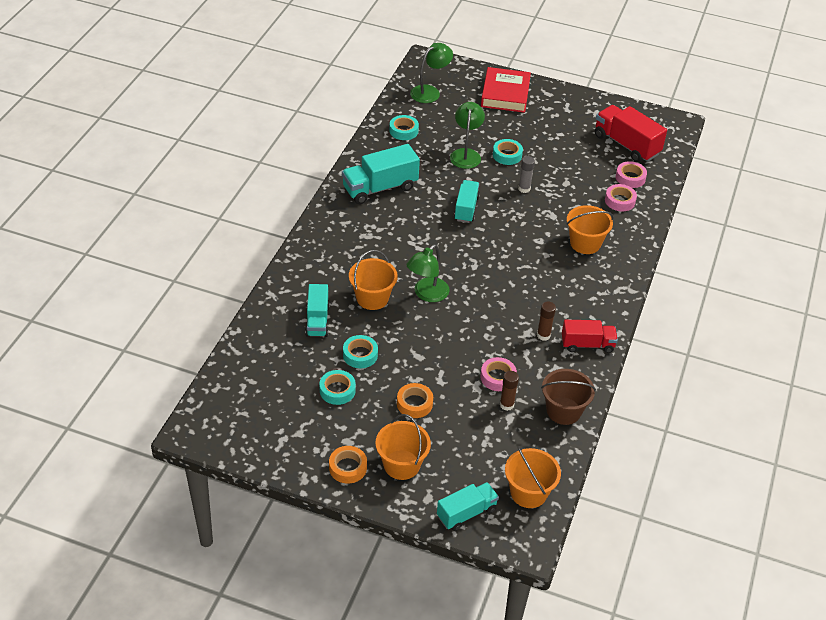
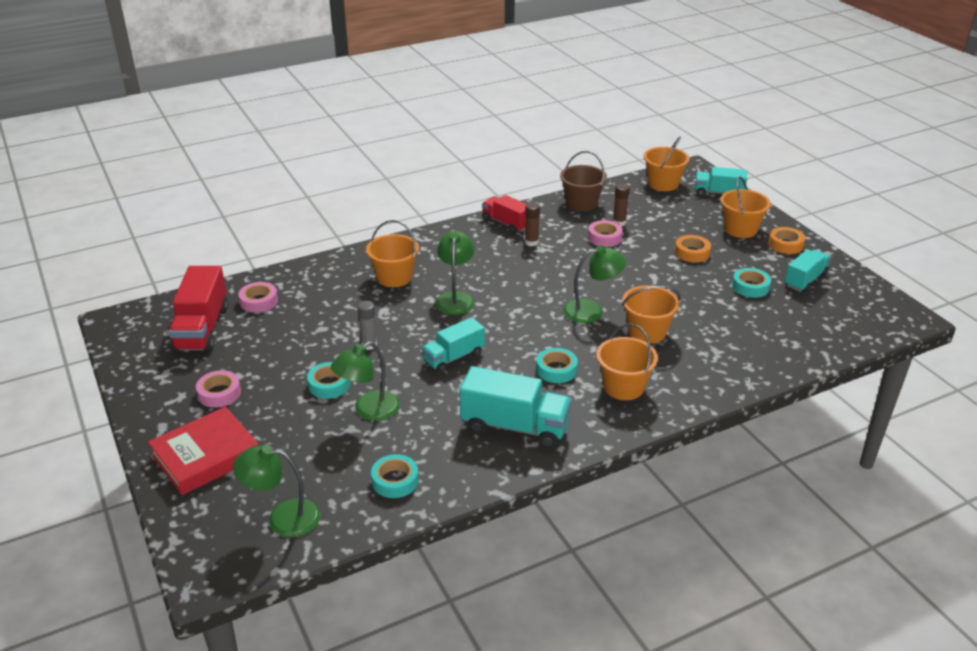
camera: 135 degrees left, 10 degrees down
turquoise truck [305,284,330,337] -> turquoise truck moved to [785,249,831,292]
turquoise tape [343,335,378,368] -> turquoise tape moved to [536,348,578,383]
pink tape [605,184,637,211] -> pink tape moved to [196,370,241,408]
none -> green lamp [435,231,475,315]
none -> orange bucket [596,324,658,400]

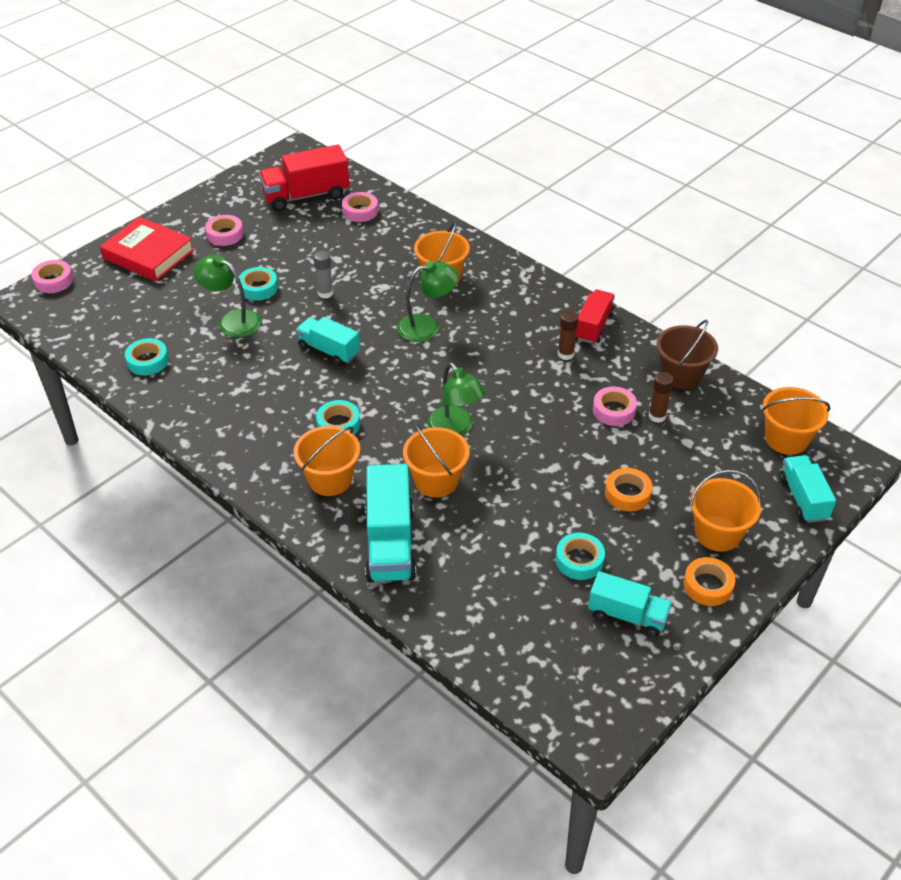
camera: 70 degrees right, 10 degrees up
green lamp [233,445,321,537] -> none
turquoise truck [460,366,572,448] -> turquoise truck moved to [365,464,416,582]
none -> pink tape [31,260,73,293]

